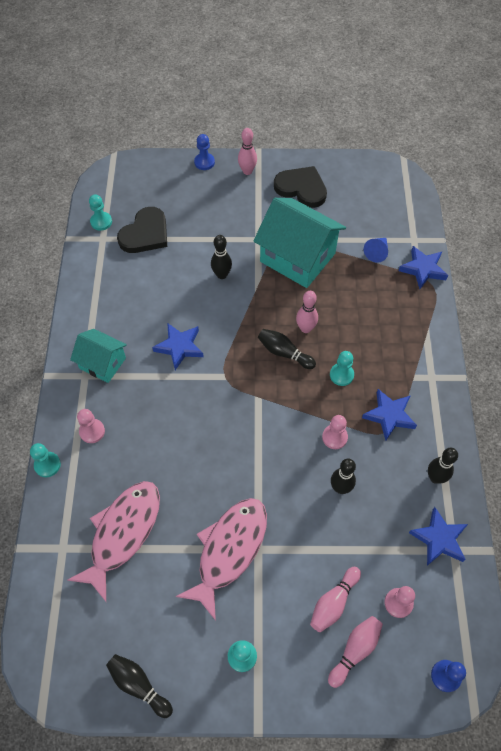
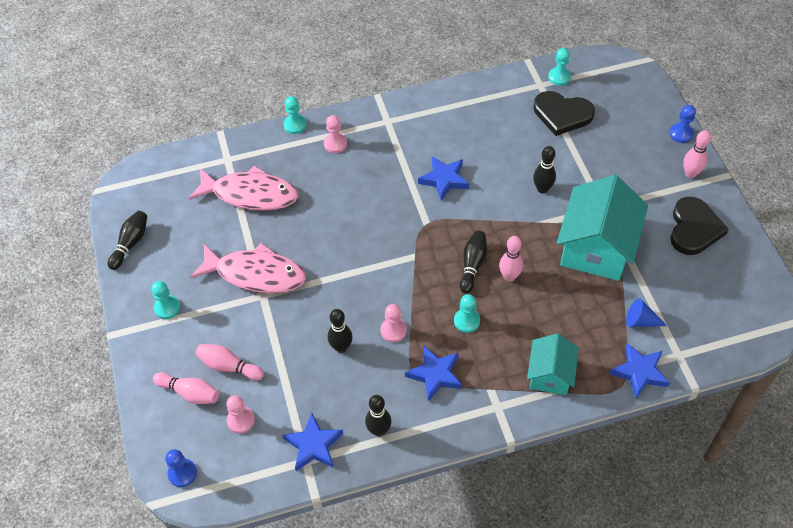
camera: 75 degrees right, 5 degrees down
turquoise house [70,329,127,383] -> turquoise house moved to [527,334,579,395]

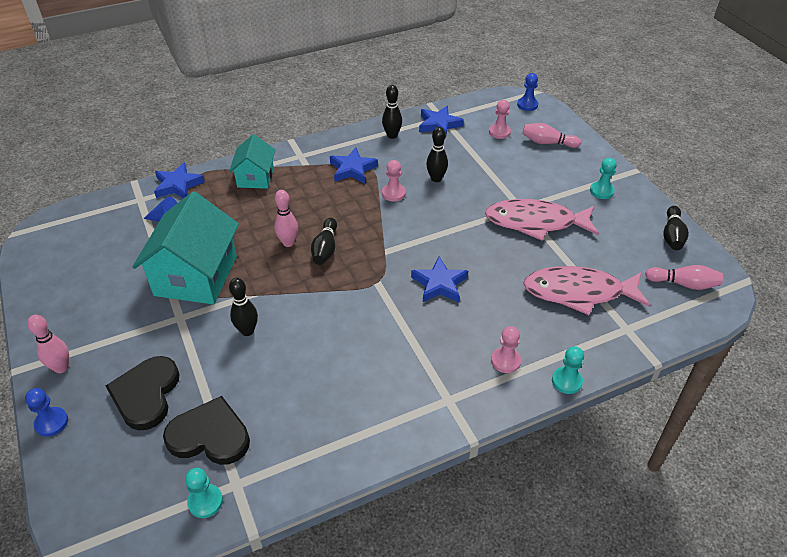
camera: 170 degrees right, 10 degrees down
pink bowling pin [195,344,264,380] -> pink bowling pin moved to [645,265,723,290]
blue star [418,156,469,201] -> blue star moved to [411,257,468,302]
turquoise pawn [454,294,480,333] -> none
black heart [670,197,729,255] -> black heart moved to [106,356,179,430]

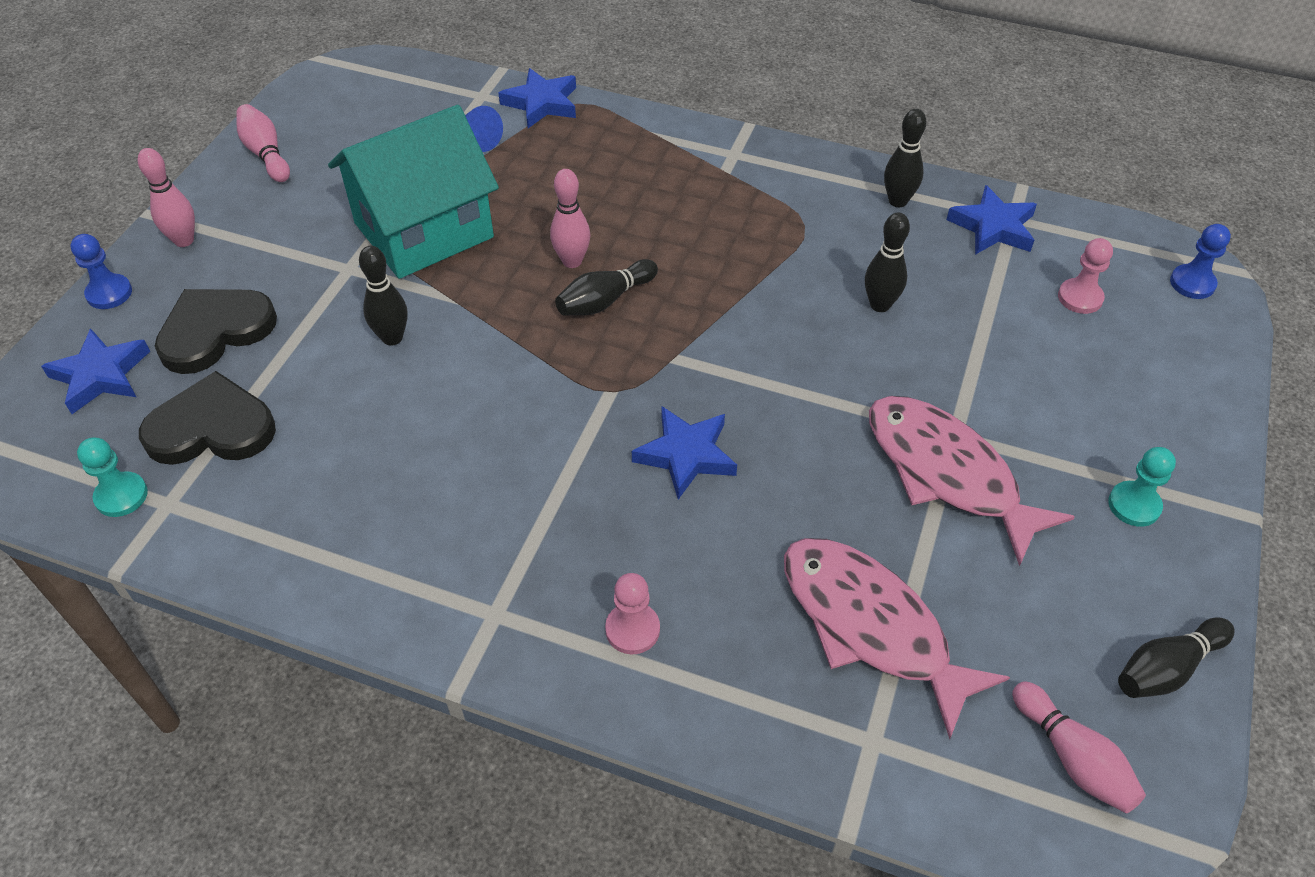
camera: 45 degrees right, 5 degrees up
black heart [163,396,250,465] -> black heart turned 60 degrees counterclockwise [139,371,276,465]
turquoise house [229,134,275,189] -> none
blue star [330,148,378,184] -> blue star moved to [41,328,150,414]
pink pawn [382,160,406,202] -> none
pink bowling pin [522,123,581,148] -> pink bowling pin moved to [236,104,290,182]
turquoise pawn [552,346,584,394] -> none

